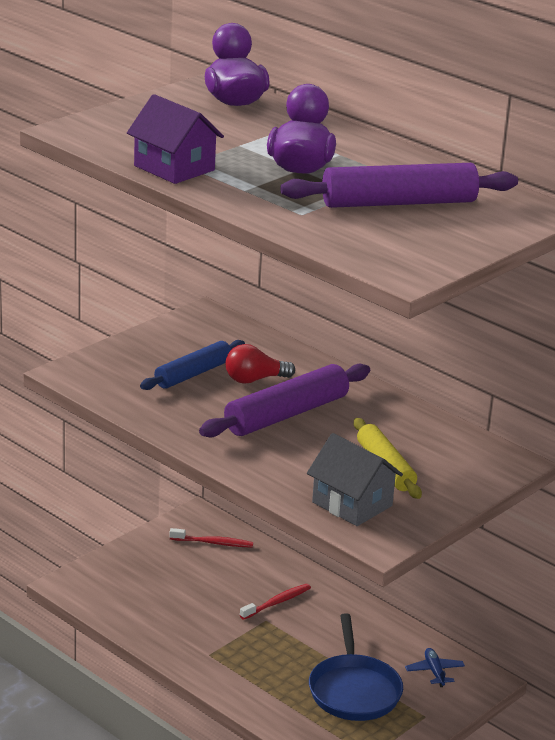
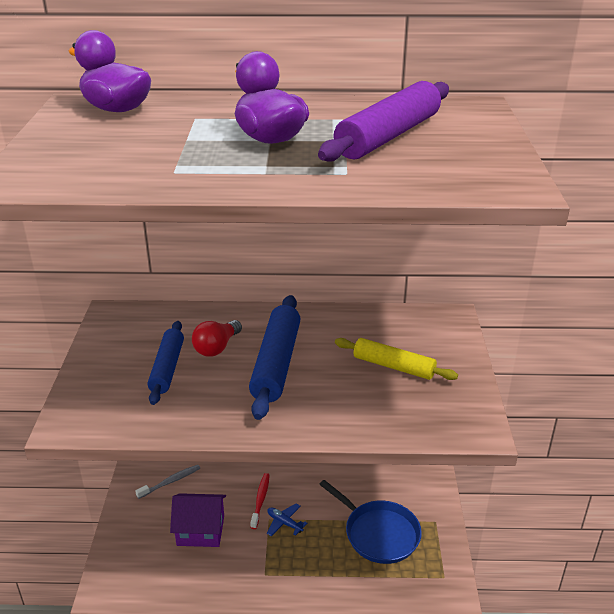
camera: 40 degrees left, 5 degrees up
purple house [127,94,224,184] -> purple house moved to [170,493,226,547]
red toothbrush [169,528,253,548] -> grey toothbrush [135,465,200,499]
purple rolling pin [199,364,370,438] -> blue rolling pin [249,295,300,420]
grey house [307,433,403,526] -> none
blue plane [405,648,465,687] -> blue plane moved to [267,503,307,536]

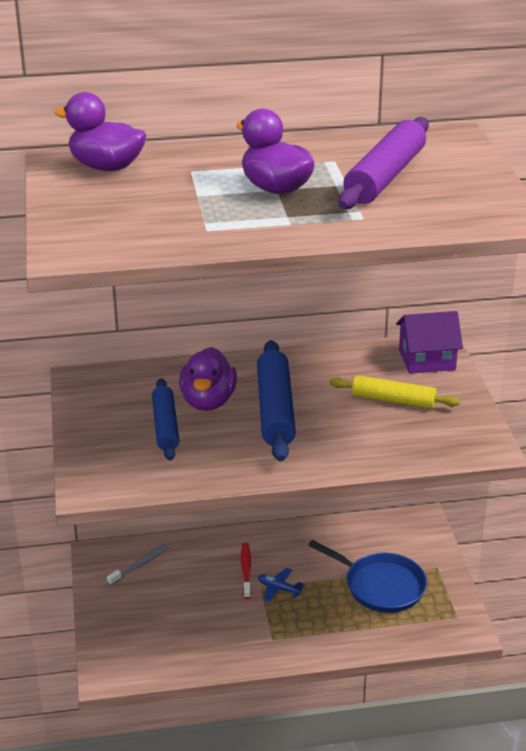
camera: 10 degrees left, 0 degrees up
purple house [170,493,226,547] -> purple house moved to [396,311,463,374]
red light bulb [192,320,242,357] -> purple duck [179,347,237,411]

